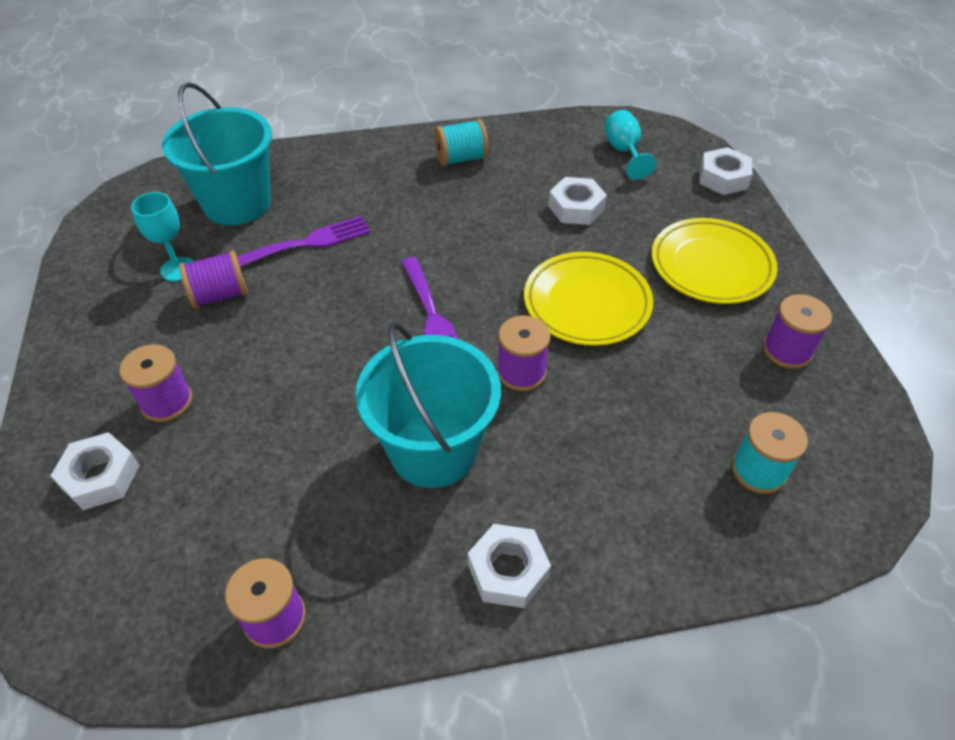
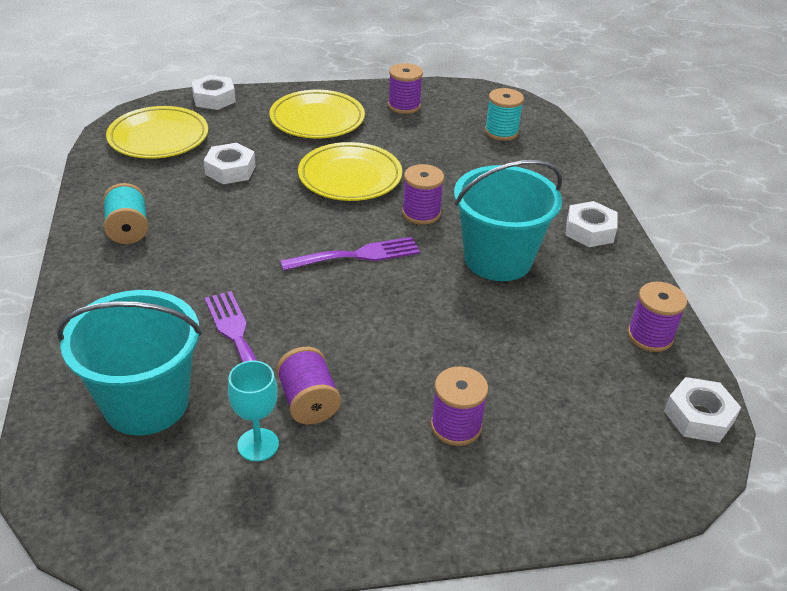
camera: 90 degrees left, 10 degrees down
white nut [51,432,140,510] -> white nut moved to [664,377,741,443]
turquoise goblet [604,110,656,180] -> yellow plate [106,106,208,159]

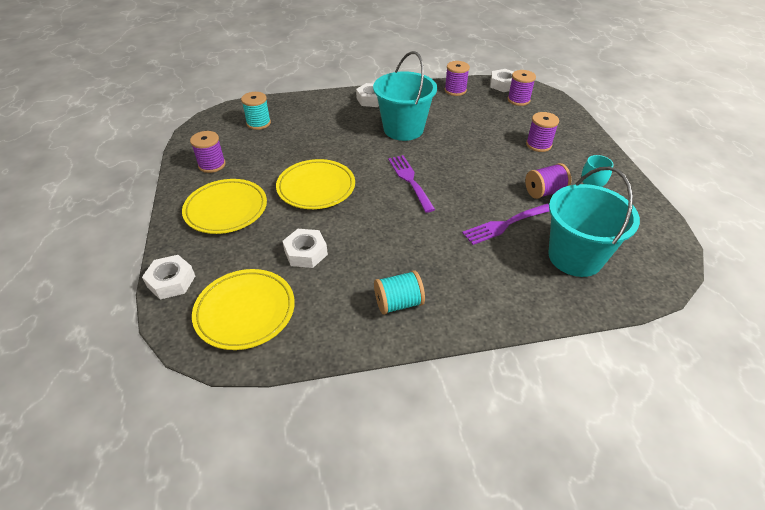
camera: 90 degrees left, 5 degrees up
purple spool [402,164,444,225] -> purple spool moved to [508,70,536,106]

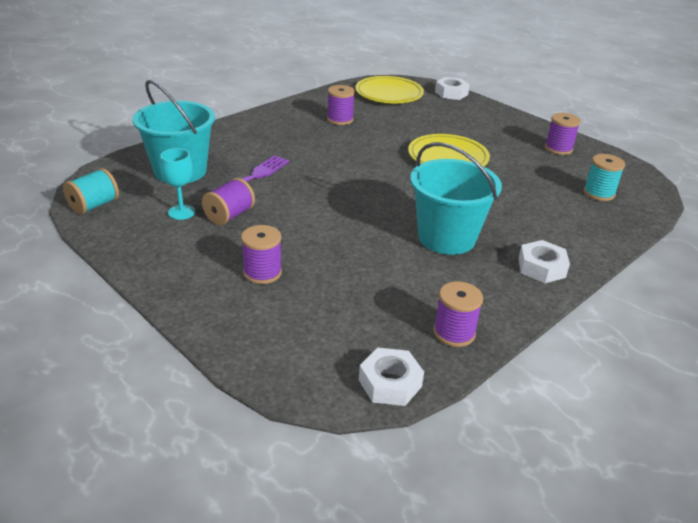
camera: 145 degrees right, 10 degrees down
yellow plate [182,179,267,234] -> none
white nut [283,229,328,268] -> none
turquoise spool [374,270,425,315] -> turquoise spool moved to [63,168,119,215]
purple fork [388,155,435,213] -> none
purple spool [508,70,536,106] -> purple spool moved to [327,85,355,125]

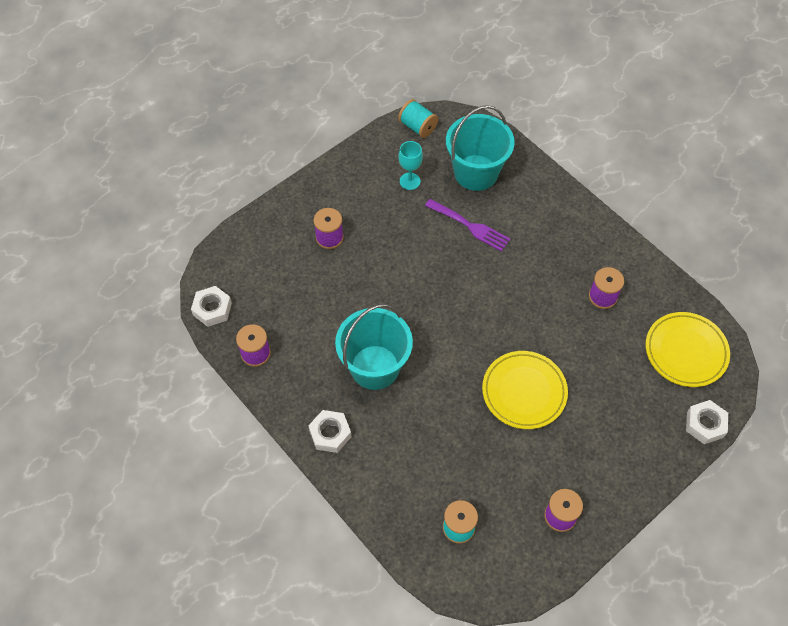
camera: 95 degrees right, 25 degrees up
purple spool [202,178,255,225] -> none

